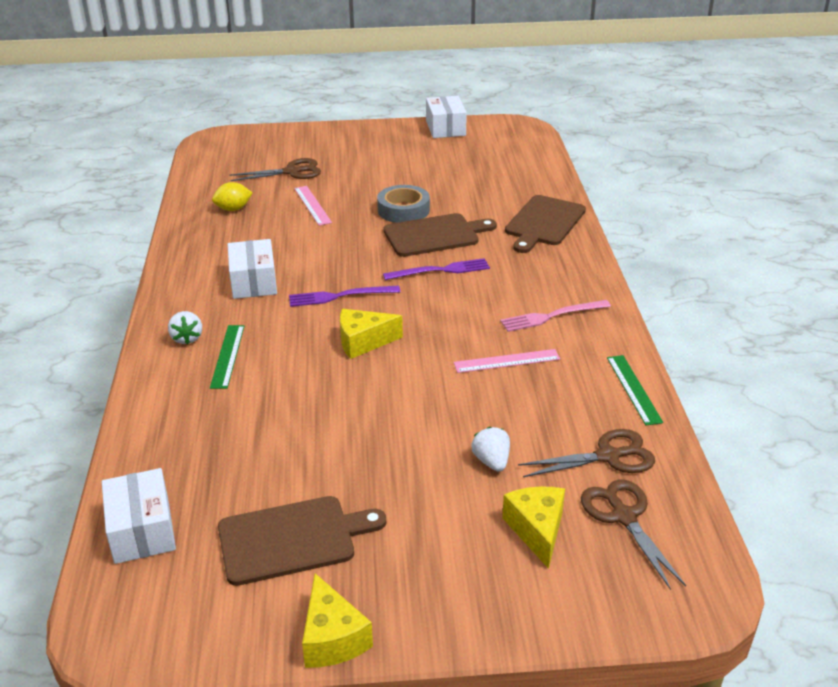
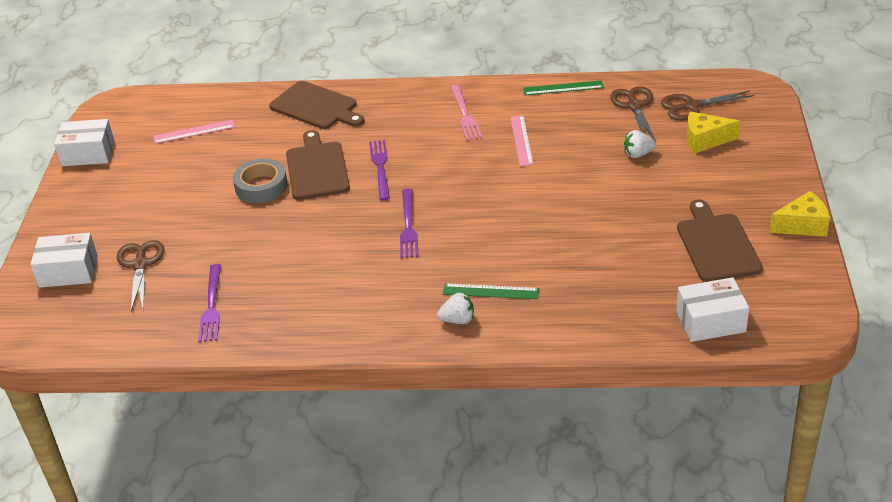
camera: 80 degrees left, 5 degrees up
yellow lemon [212,182,253,211] -> purple fork [198,264,221,342]
white box [228,239,277,299] -> white box moved to [30,233,98,288]
pink ruler [294,186,332,226] -> pink ruler moved to [153,120,235,144]
yellow cheese [340,309,403,359] -> none

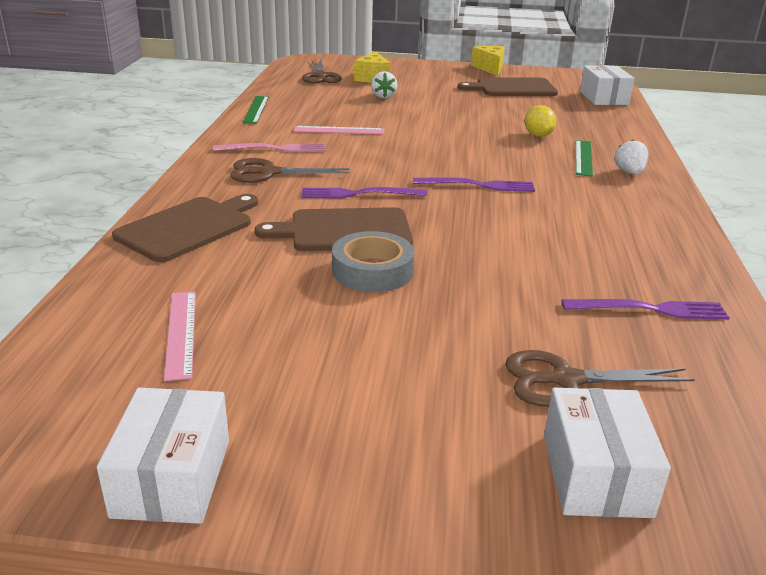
camera: 90 degrees left, 10 degrees down
brown scissors [610,86,656,141] -> brown scissors moved to [230,158,350,183]
none -> yellow lemon [525,105,557,137]

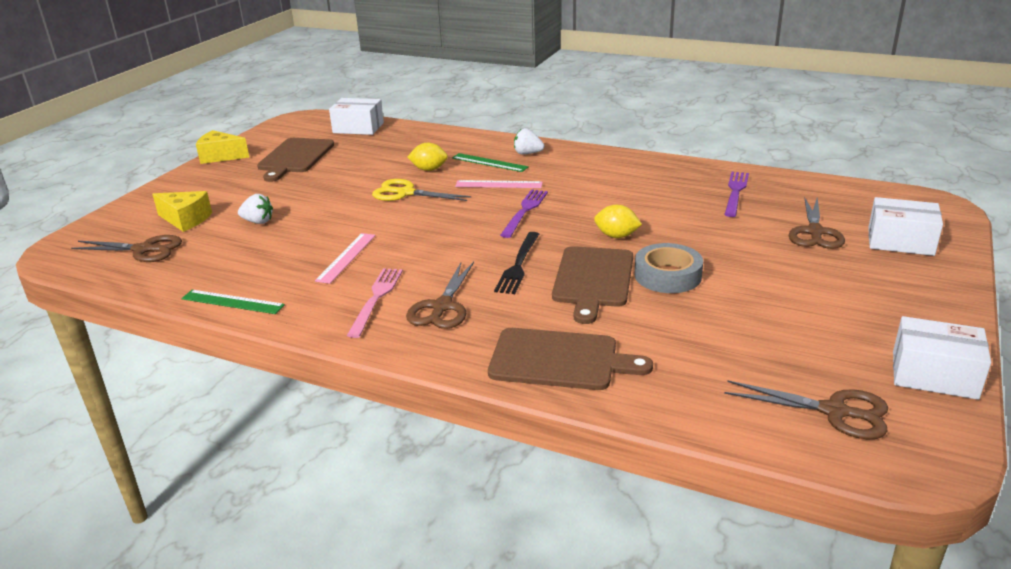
camera: 70 degrees left, 0 degrees up
brown cutting board [112,194,258,262] -> brown cutting board turned 135 degrees clockwise [488,328,653,390]
pink ruler [164,292,196,381] -> pink ruler moved to [455,180,543,188]
purple fork [301,187,428,199] -> black fork [494,232,539,294]
none -> yellow scissors [372,179,471,201]
none -> yellow lemon [594,205,642,238]
none -> brown scissors [724,381,888,440]

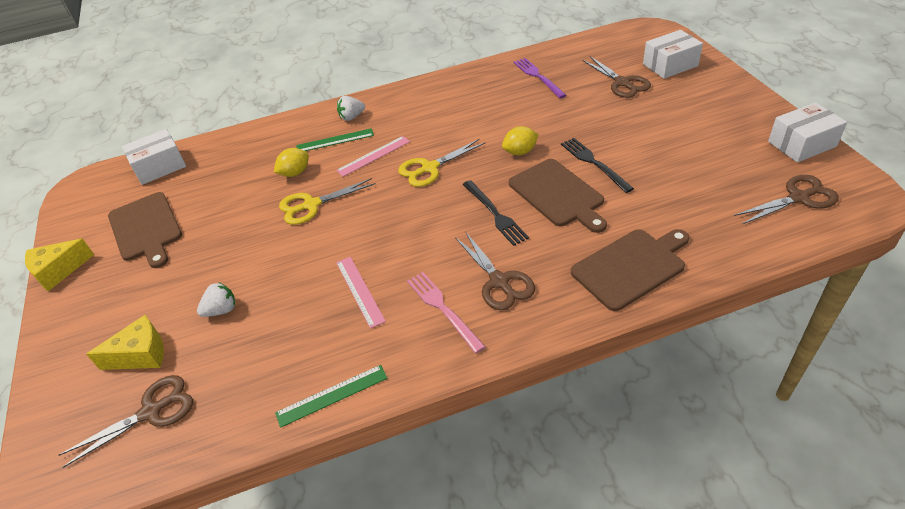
camera: 40 degrees left, 15 degrees up
purple fork [500,189,548,238] -> yellow scissors [398,139,485,187]
grey tape [635,243,703,293] -> black fork [561,138,634,193]

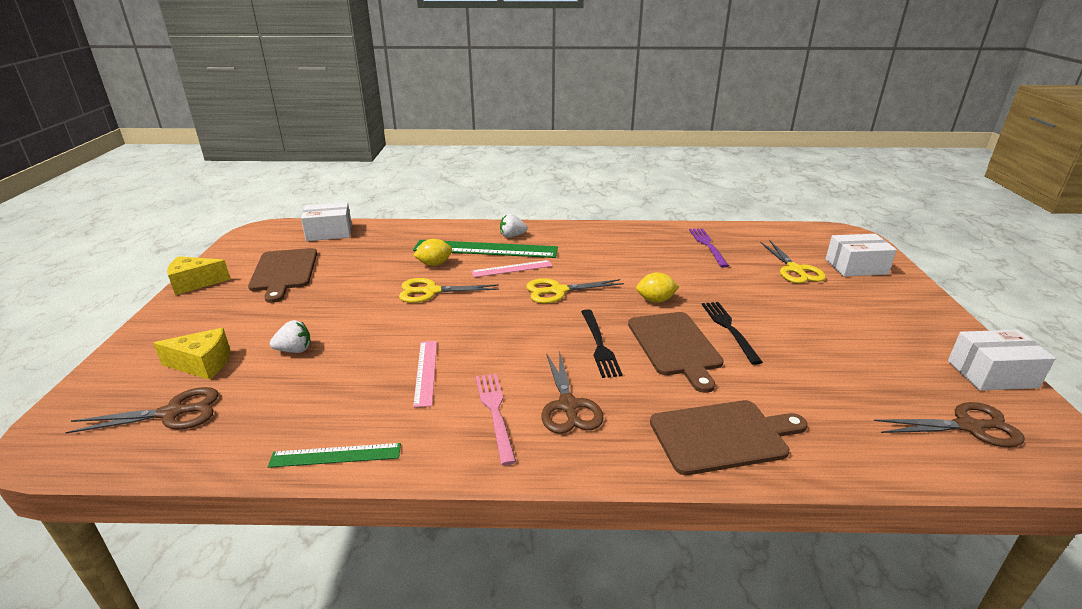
camera: 15 degrees right, 15 degrees down
green ruler [296,128,374,151] -> green ruler [413,240,558,258], size x1.88
brown scissors [582,56,651,98] -> yellow scissors [760,241,826,283]

